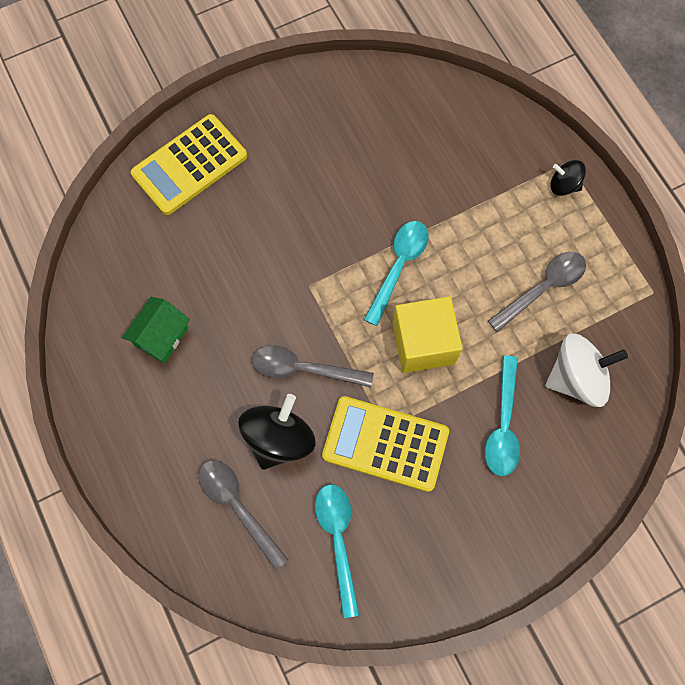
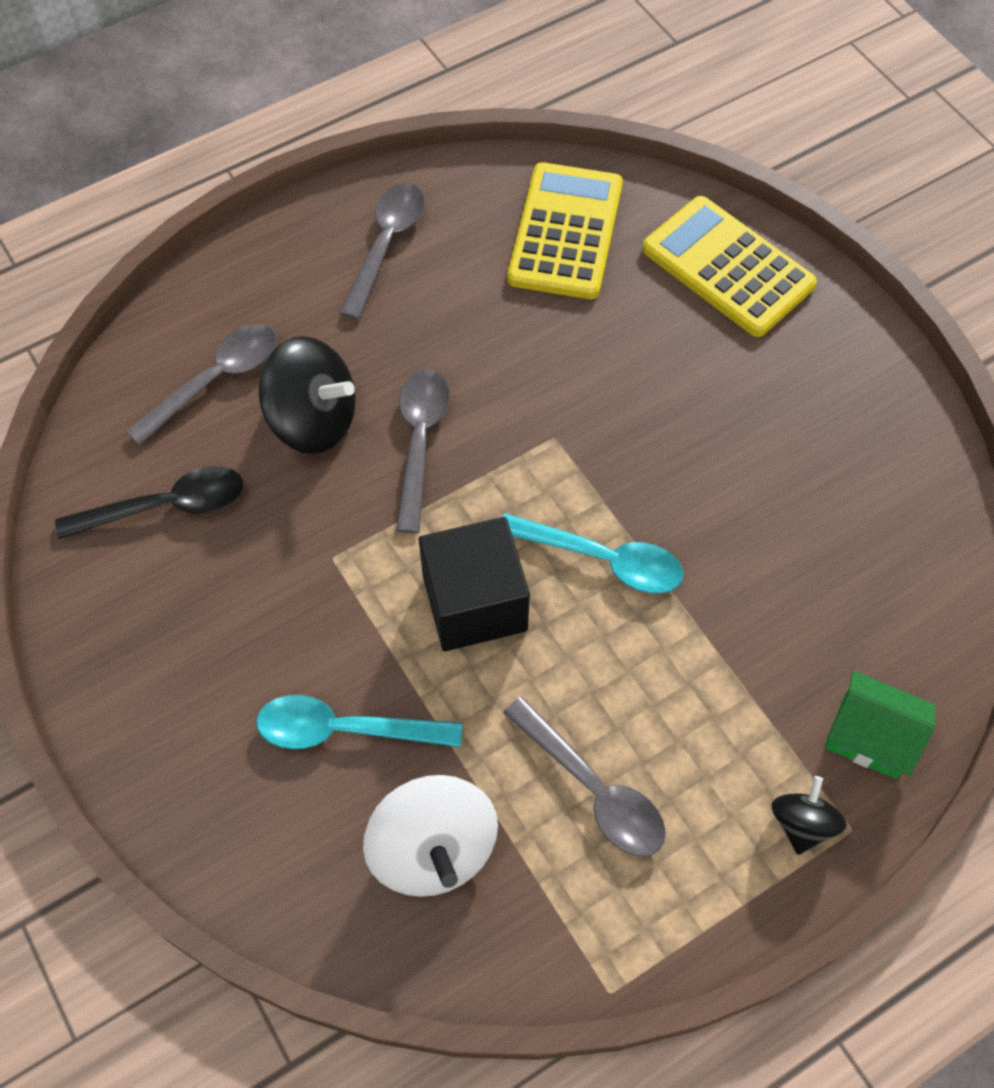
camera: 85 degrees right, 10 degrees down
green house [122,297,190,363] -> green house moved to [825,671,935,779]
turquoise spoon [315,485,359,618] -> black spoon [55,466,243,539]
yellow calculator [322,396,449,492] -> yellow calculator moved to [508,162,623,299]
yellow cube [393,296,463,373] -> black cube [418,517,530,651]
none -> grey spoon [340,183,424,319]

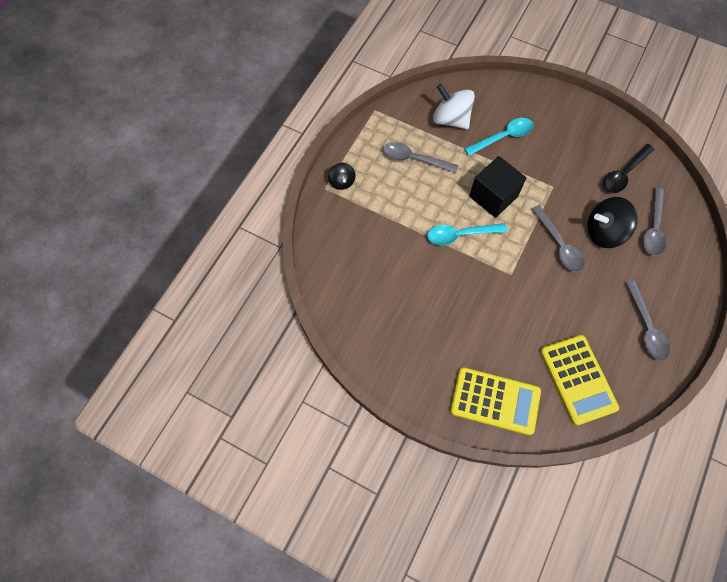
camera: 150 degrees right, 5 degrees up
green house [825,671,935,779] -> none

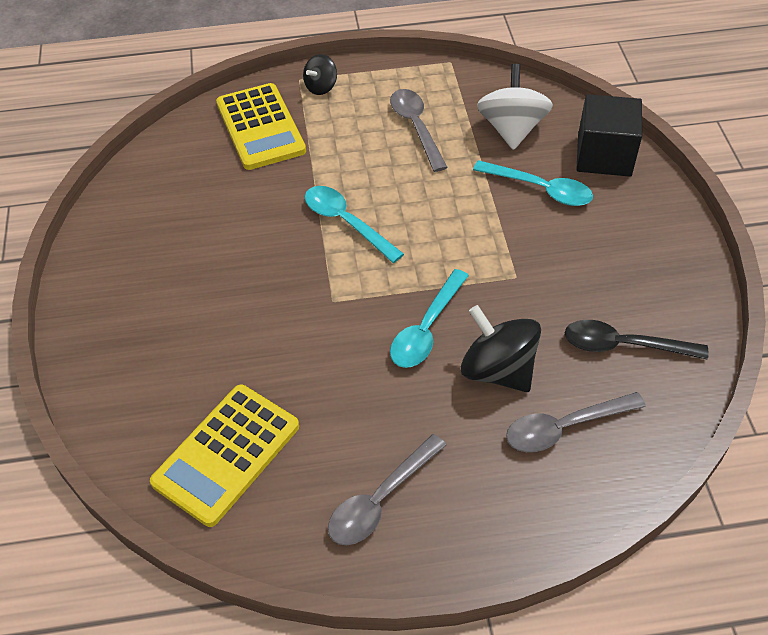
camera: 55 degrees right, 15 degrees down
yellow calculator [450,367,541,435] -> yellow calculator moved to [216,83,306,170]
black cube [469,156,527,218] -> black cube moved to [576,94,642,177]
grey spoon [532,205,584,272] -> turquoise spoon [390,269,469,368]

